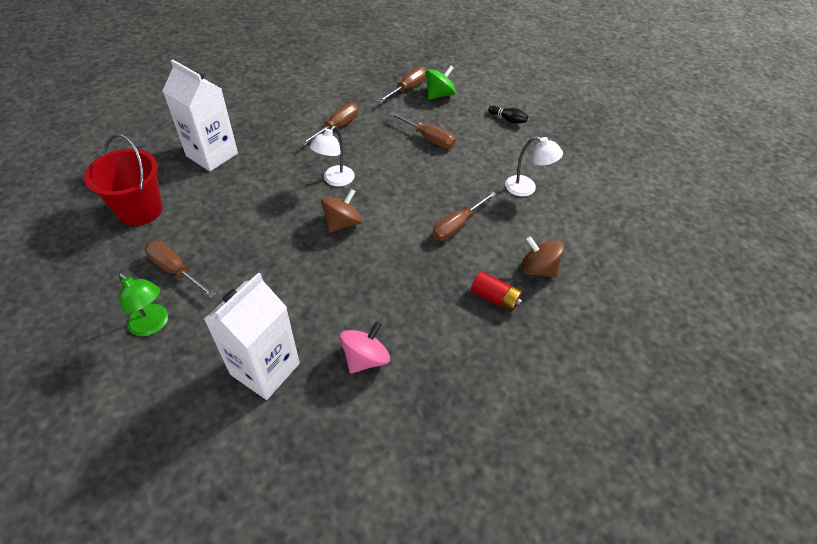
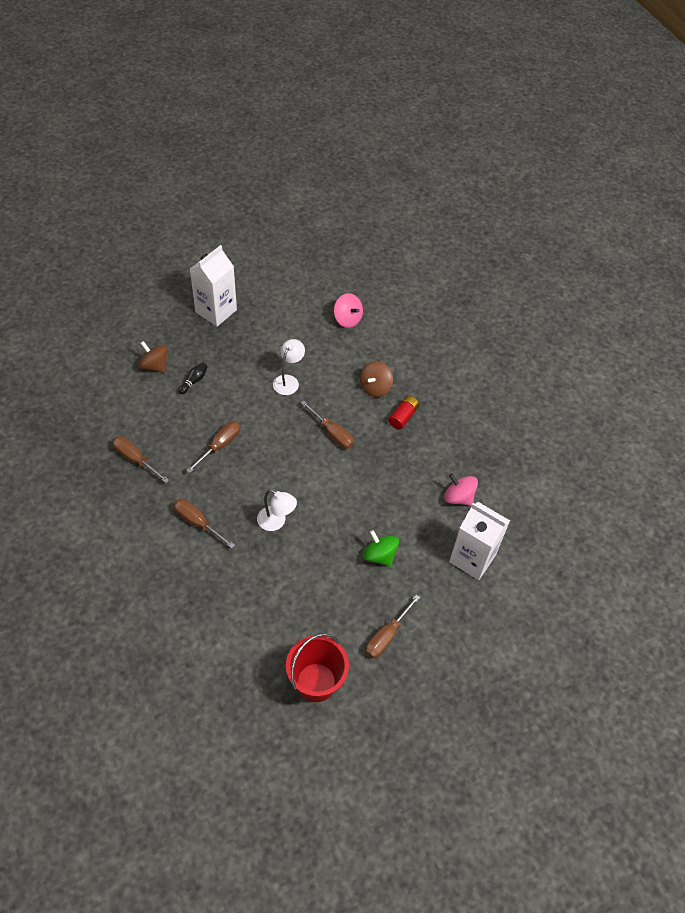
camera: 90 degrees left, 5 degrees up
green lamp [118,273,168,336] -> none
white carton [163,60,238,171] -> white carton moved to [190,245,237,327]
brown spinning top [321,189,362,233] -> brown spinning top moved to [138,341,168,373]
green spinning top [426,65,456,99] -> green spinning top moved to [363,530,399,567]
none -> pink spinning top [334,293,363,328]

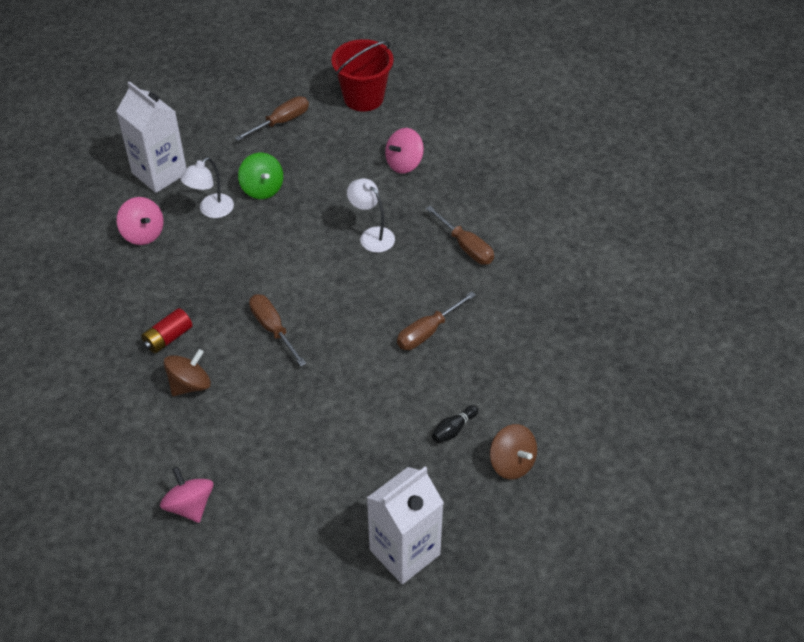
camera: 165 degrees left, 5 degrees down
brown screwdriver [112,436,169,483] -> none
white lamp [273,339,305,395] -> white lamp moved to [181,157,234,218]
none -> pink spinning top [385,128,424,173]

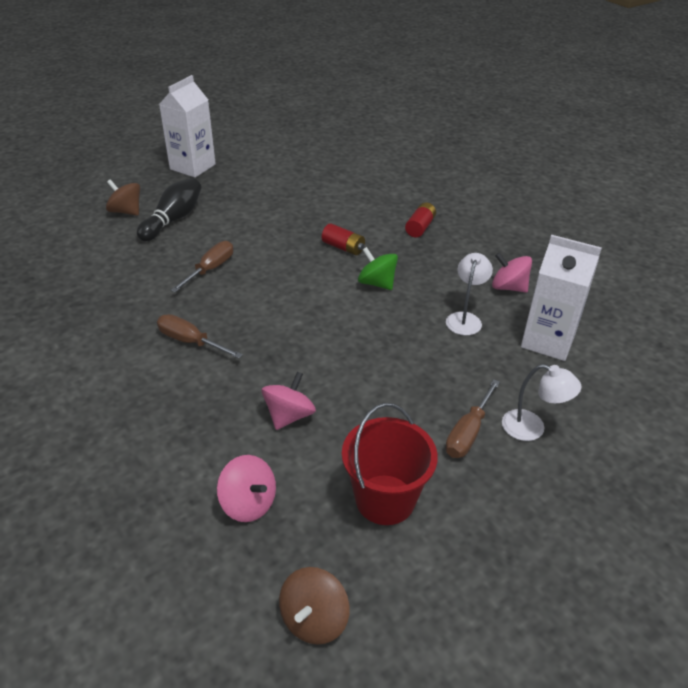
camera: 160 degrees right, 10 degrees down
pink spinning top [160,467,213,523] -> pink spinning top moved to [217,455,276,522]
brown spinning top [164,349,211,396] -> brown spinning top moved to [279,567,349,645]
green spinning top [238,153,283,199] -> green spinning top moved to [358,247,398,290]
brown screwdriver [249,294,306,366] -> red battery [322,223,365,255]
white lamp [347,178,395,253] -> white lamp moved to [502,364,582,441]
black bowling pin [432,405,478,443] -> black bowling pin [137,178,201,241], size x1.98

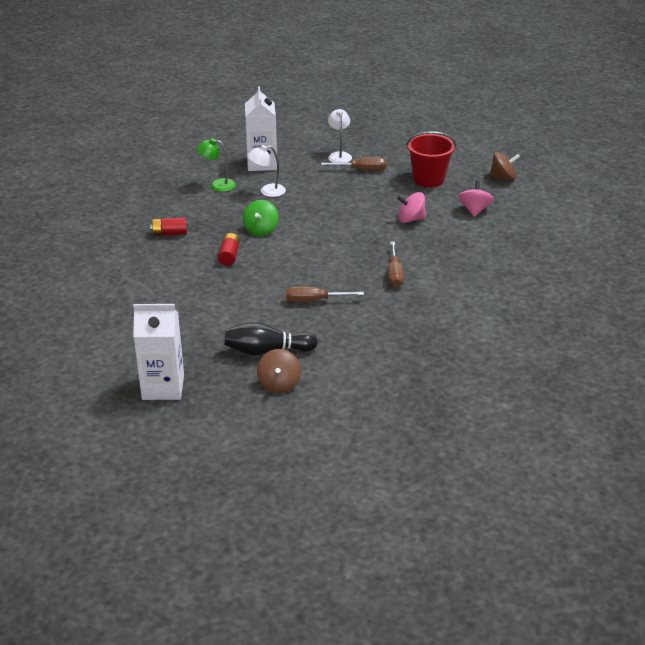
camera: 120 degrees left, 5 degrees down
pink spinning top [492,253,532,293] -> green lamp [197,138,236,192]

